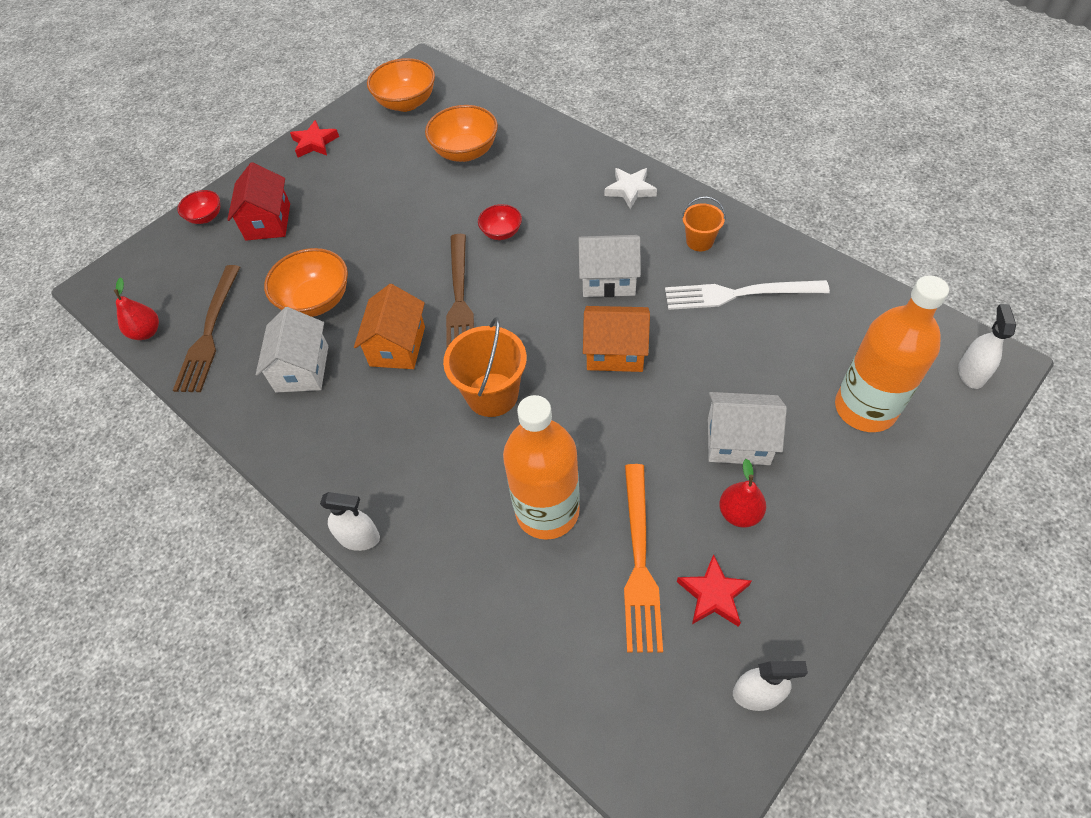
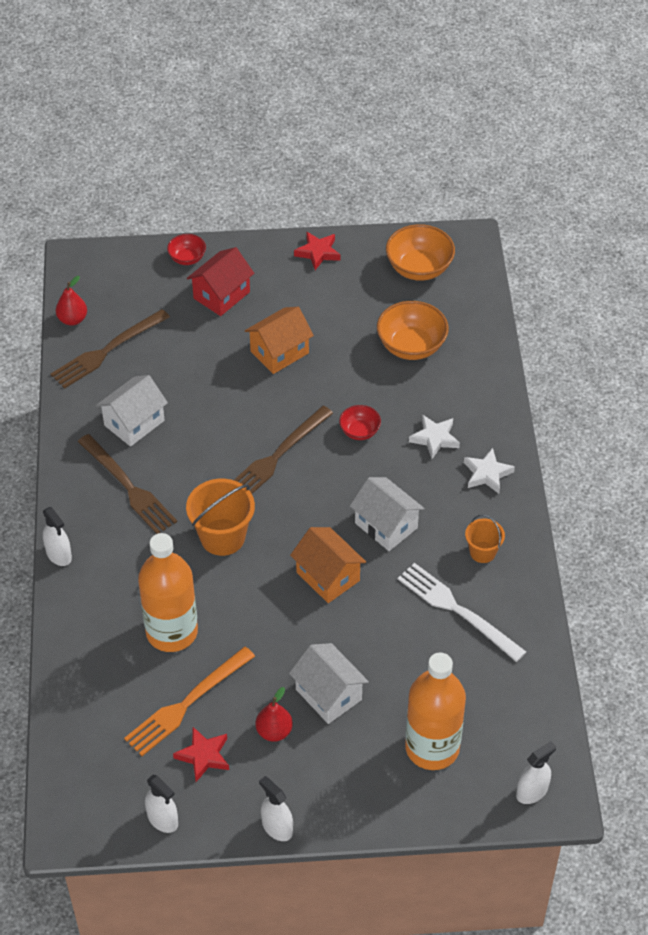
camera: 40 degrees right, 5 degrees down
orange bowl [264,248,348,317] -> none
orange house [354,284,425,369] -> orange house moved to [245,307,314,374]
none -> brown fork [78,434,177,534]
none -> white spray bottle [259,776,293,841]
none -> white star [409,415,460,459]

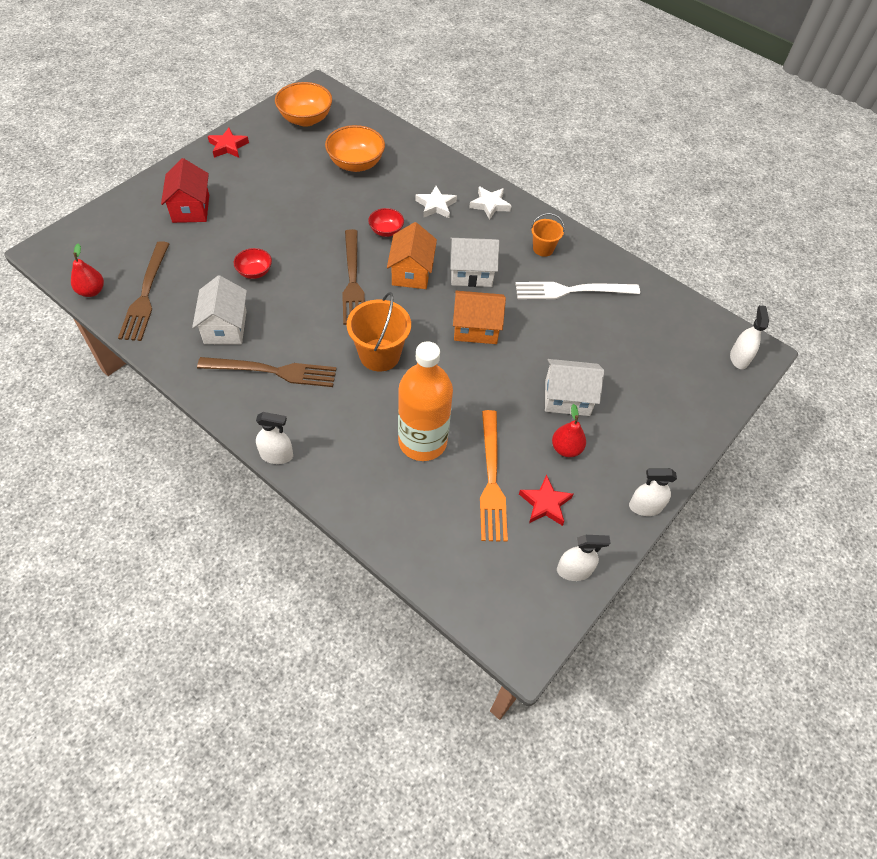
camera: 50 degrees left, 5 degrees up
red bowl [167,234,206,265] -> red bowl moved to [234,248,272,279]
orange house [245,307,314,374] -> orange house moved to [387,222,437,289]
orange bottle [405,652,466,770] -> none

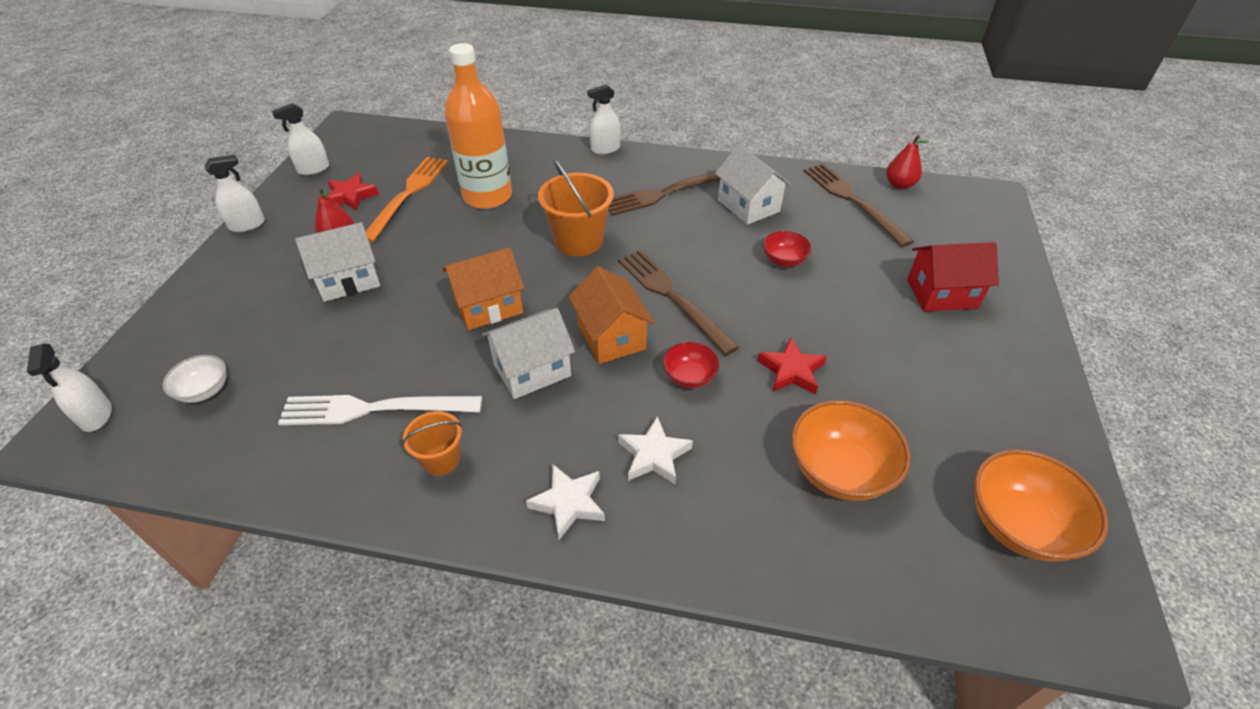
camera: 155 degrees right, 10 degrees down
red house [161,158,209,223] -> red house turned 60 degrees counterclockwise [907,242,999,311]
red star [208,128,249,158] -> red star moved to [757,338,827,394]
orange fork [480,410,508,542] -> orange fork turned 45 degrees clockwise [365,157,448,242]
white fork [515,282,640,299] -> white fork turned 150 degrees counterclockwise [278,395,482,425]
none -> white bowl [163,355,226,403]

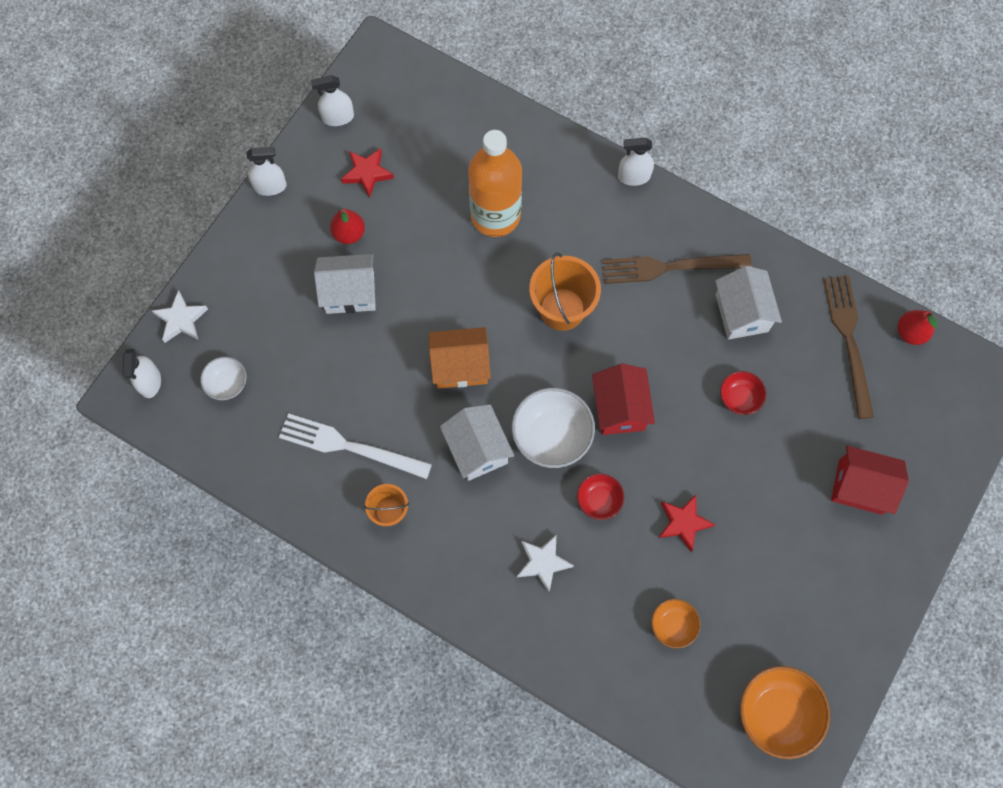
camera: 20 degrees right, 25 degrees up
orange fork [365,157,448,242] -> none
white house [482,308,575,399] -> white house turned 75 degrees clockwise [440,404,514,481]
white star [526,464,605,540] -> white star moved to [152,290,208,343]
orange house [569,266,654,364] -> white bowl [512,388,595,468]
brown fork [618,250,739,355] -> red house [592,364,655,435]
orange bowl [791,400,910,501] -> orange bowl [651,599,700,648], size x0.56

